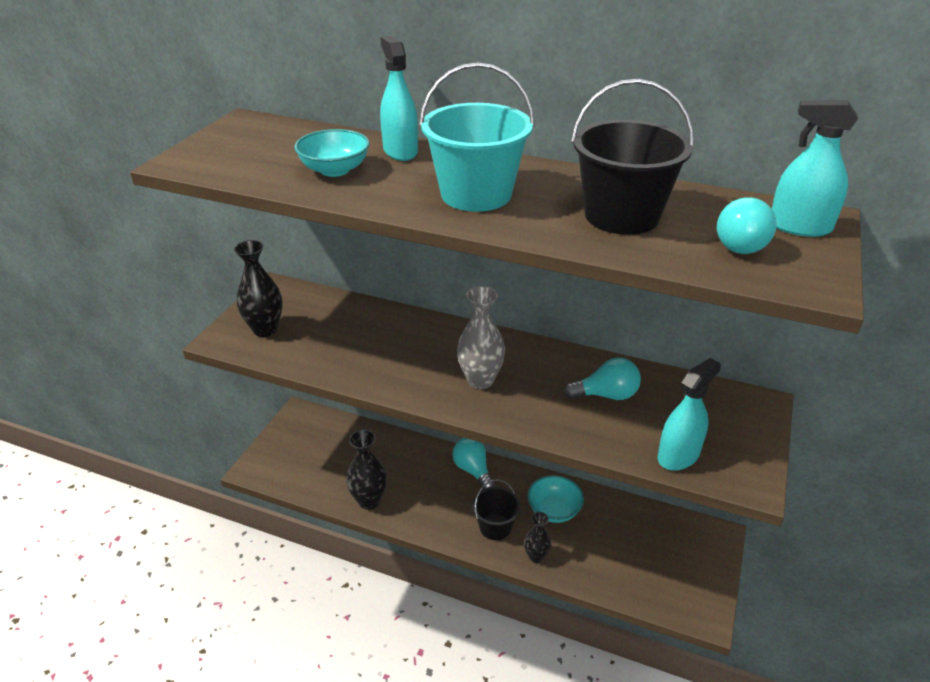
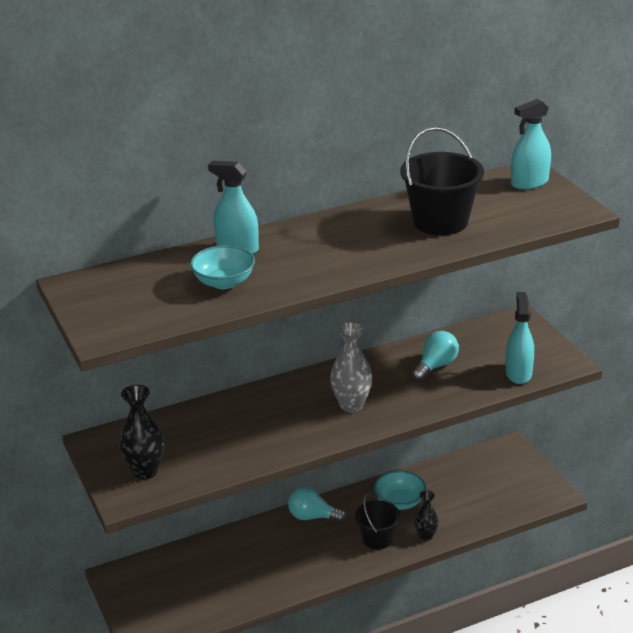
camera: 45 degrees left, 5 degrees down
black vase [346,429,387,510] -> none
turquoise bucket [419,63,535,212] -> none
turquoise light bulb [717,197,777,254] -> none

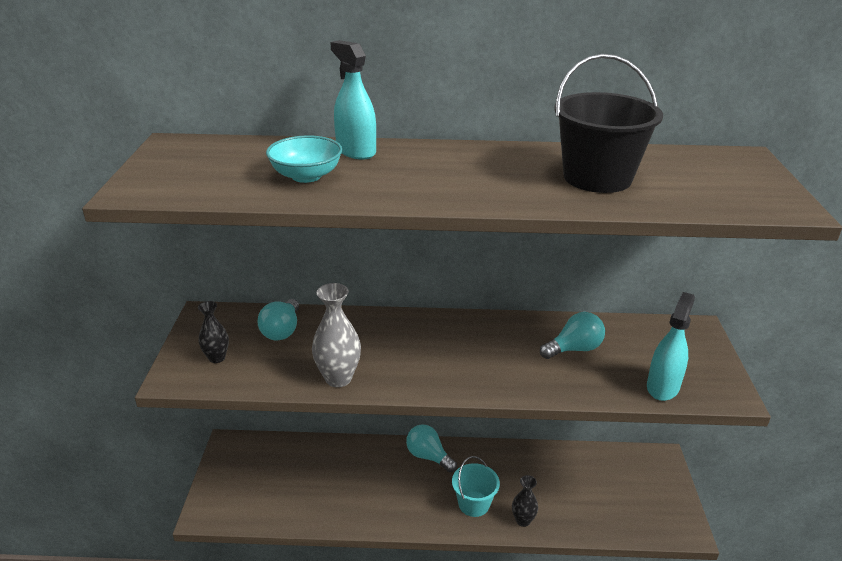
camera: 25 degrees right, 0 degrees up
black vase [119,385,164,479] -> black vase [198,301,229,363], size x0.63
grey vase [330,322,372,412] -> grey vase moved to [312,283,361,387]
black bucket [355,493,400,550] -> turquoise bucket [452,456,500,517]
turquoise bowl [374,471,426,510] -> none
turquoise spray bottle [511,99,551,190] -> none
none -> turquoise light bulb [257,299,299,340]

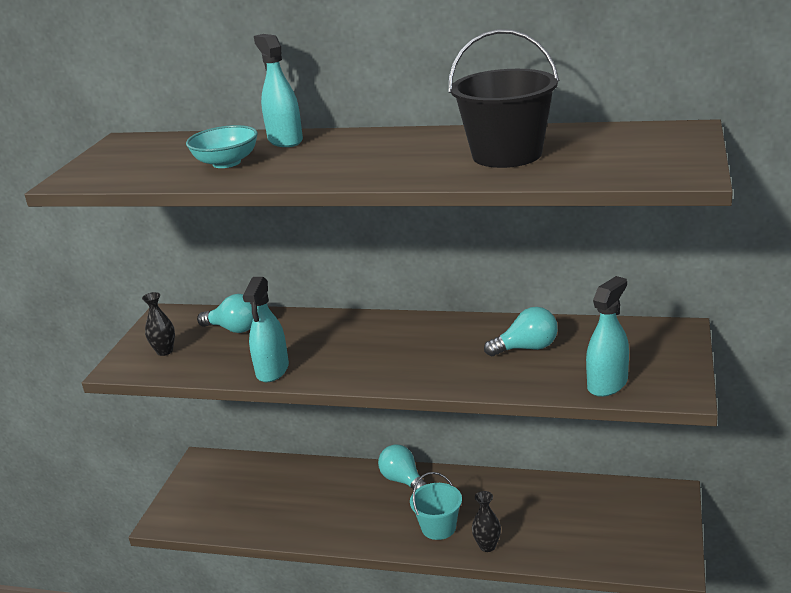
camera: 15 degrees right, 5 degrees down
turquoise light bulb [257,299,299,340] -> turquoise light bulb turned 90 degrees counterclockwise [197,294,253,333]
grey vase [312,283,361,387] -> turquoise spray bottle [243,277,289,382]

